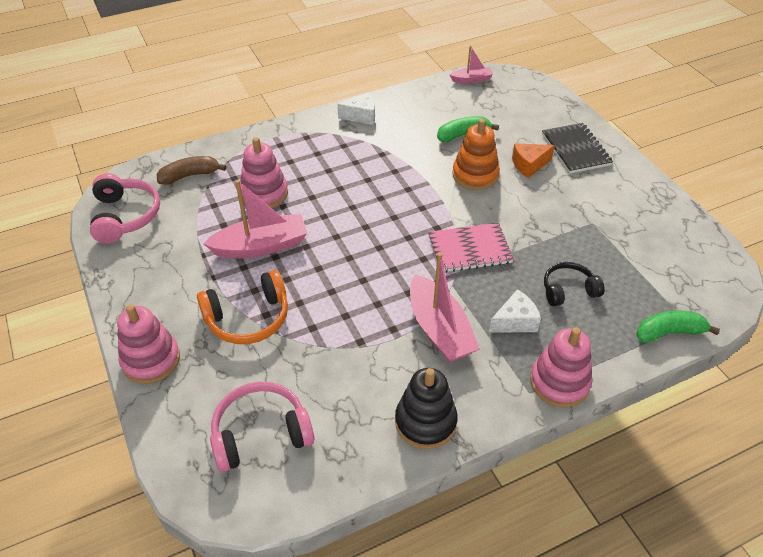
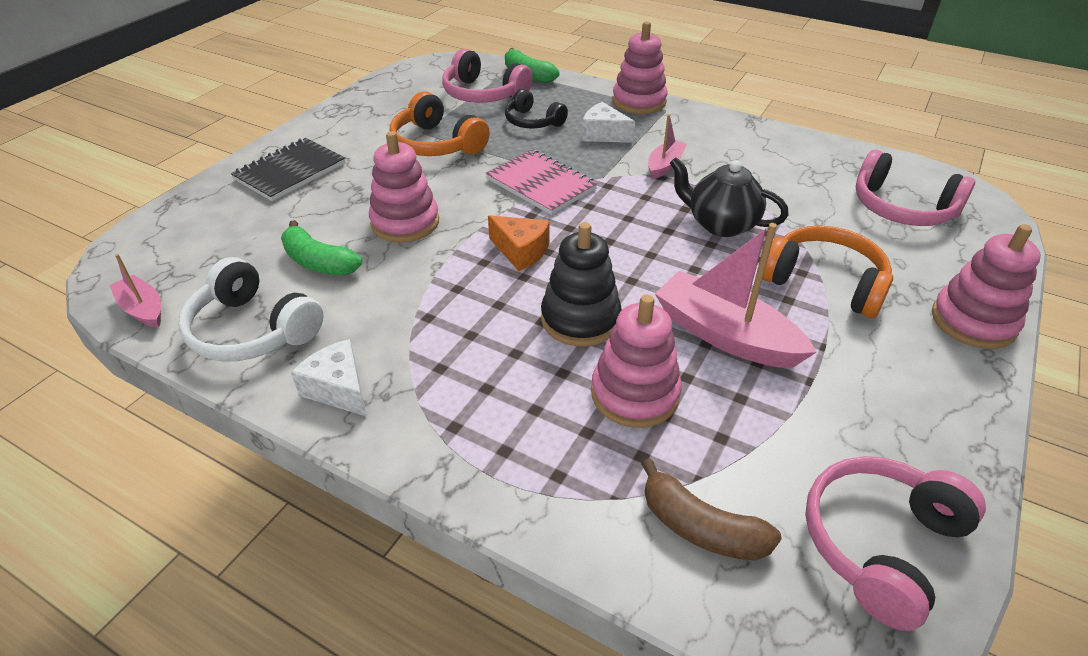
camera: 125 degrees left, 5 degrees down
black stacking toy [395,368,458,449] -> black stacking toy moved to [541,222,622,347]
pink boat [410,252,480,362] -> pink boat [648,114,687,179], size x0.54
orange stacking toy [452,119,500,190] -> pink stacking toy [369,131,439,242]
orange cheese [512,143,555,178] -> orange cheese moved to [488,215,550,271]
none -> white headphones [178,257,324,362]
none -> orange headphones [390,91,490,156]
none -> pink headphones [442,49,533,103]
none -> black teapot [670,157,789,237]

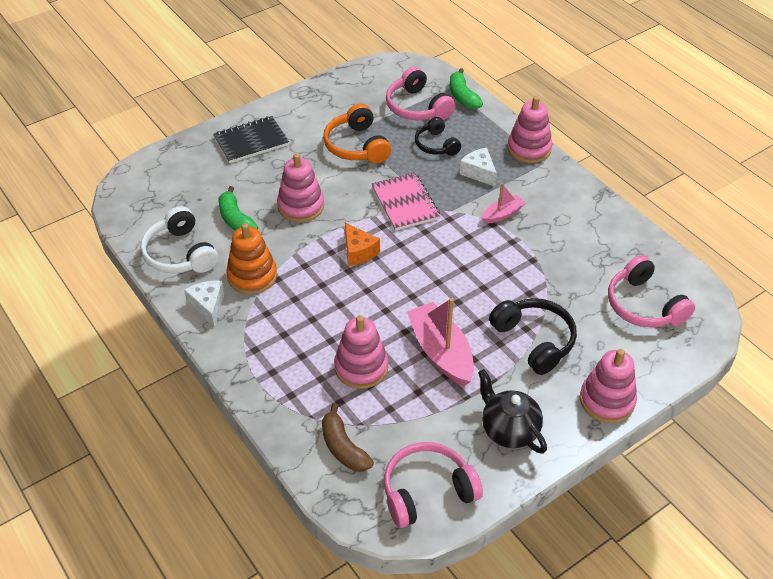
camera: 25 degrees right, 5 degrees up
pink boat [110,254,161,328] -> none
black stacking toy [541,222,622,347] -> none
black teapot [670,157,789,237] -> black teapot moved to [478,369,547,454]
orange headphones [763,226,893,318] -> black headphones [489,298,577,375]
none -> orange stacking toy [226,223,277,294]

